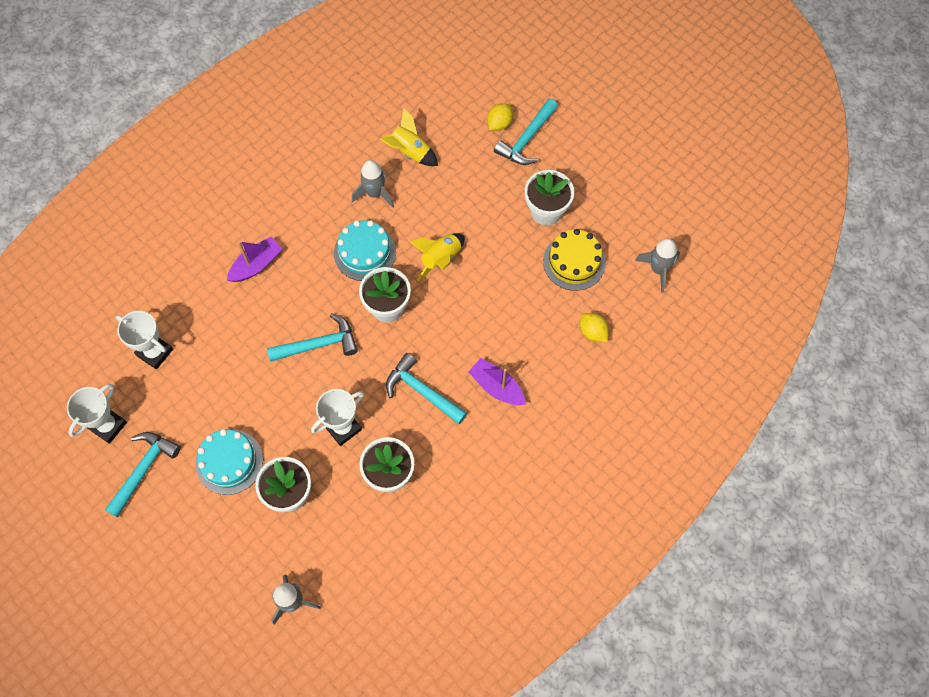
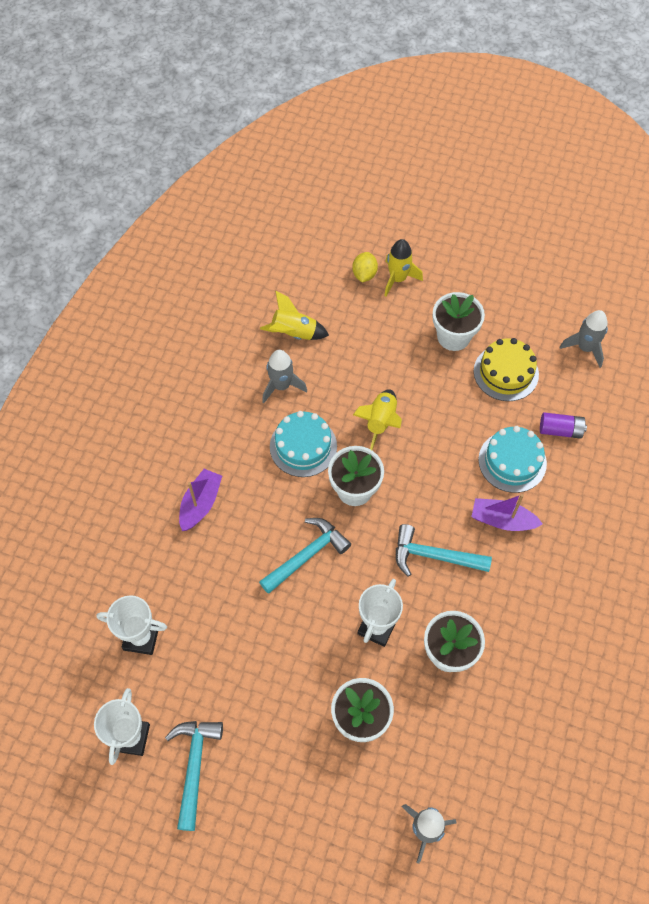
camera: 25 degrees left, 5 degrees down
turquoise cake [196,429,263,495] -> turquoise cake moved to [478,426,547,493]
turquoise hammer [494,99,558,165] -> yellow rocket [384,239,423,297]
yellow lemon [580,313,609,342] -> purple battery [540,412,587,439]

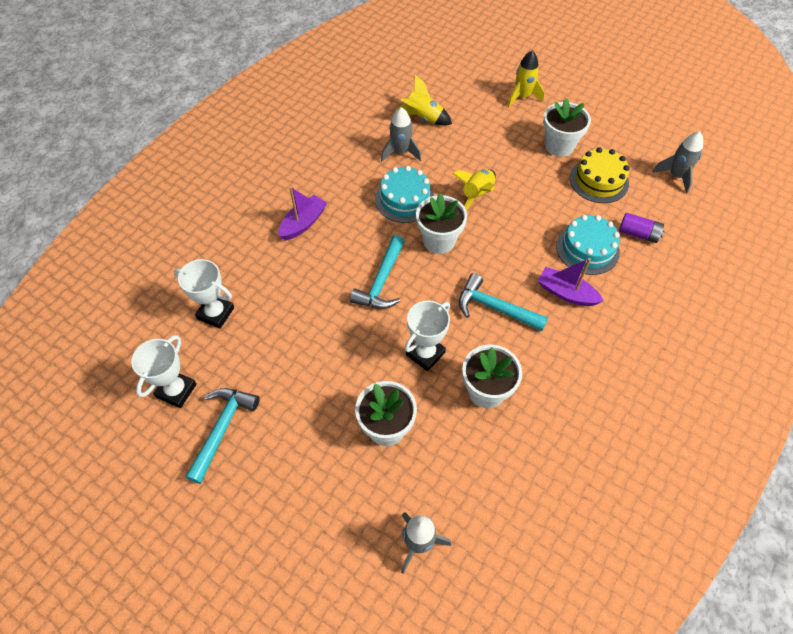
camera: 15 degrees right, 5 degrees down
turquoise hammer [259,518,351,594] -> turquoise hammer turned 135 degrees clockwise [350,235,405,309]
yellow lemon [352,252,378,282] -> none

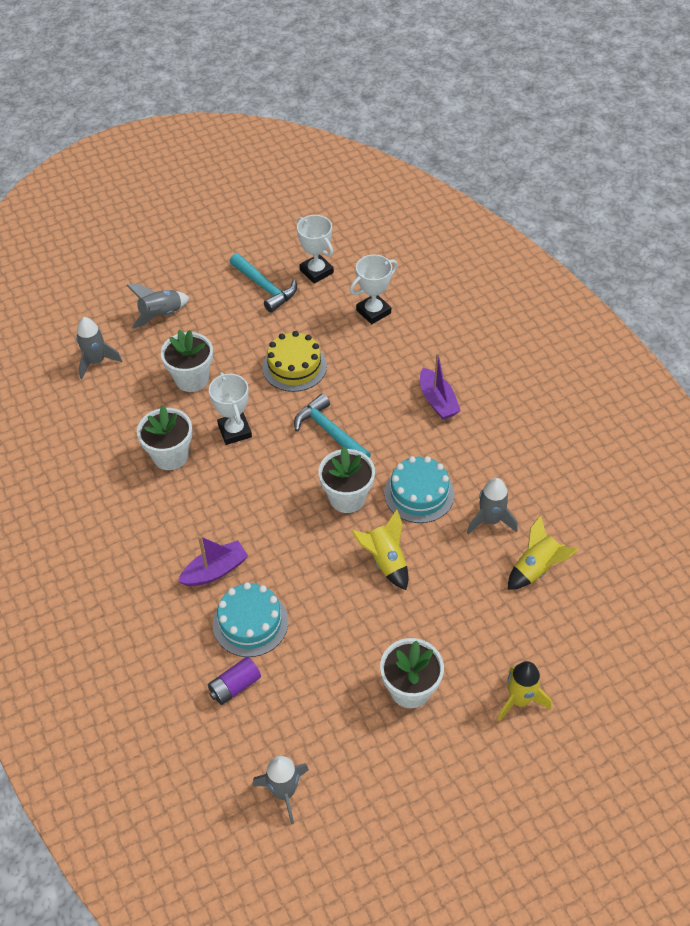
camera: 120 degrees right, 5 degrees down
turquoise hammer [459,273,548,331] -> none
yellow cake [570,147,630,203] -> yellow cake moved to [263,331,327,392]
none -> grey rocket [127,284,189,329]

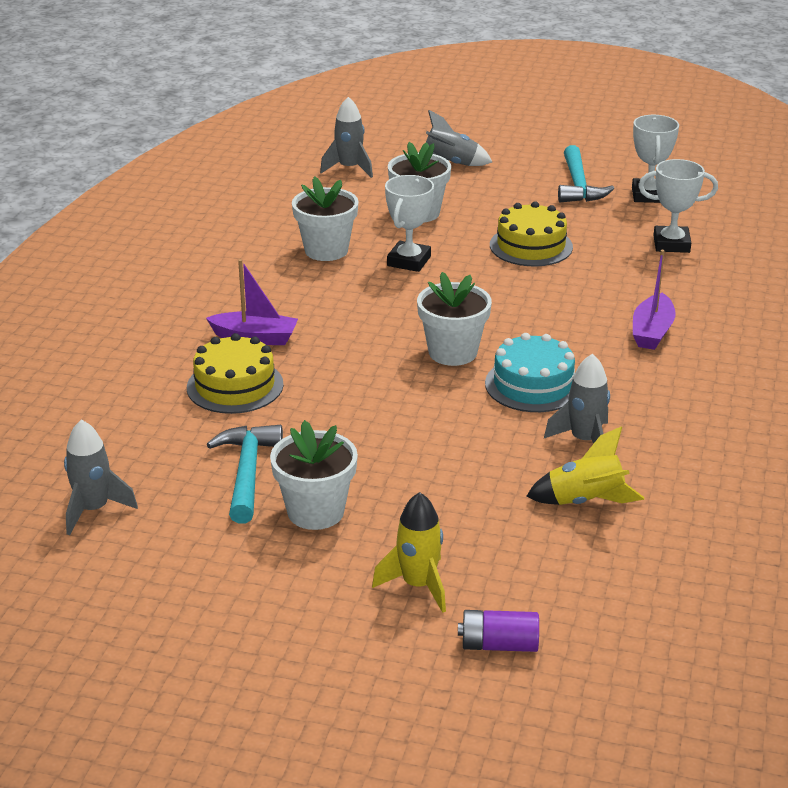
camera: 40 degrees right, 20 degrees down
purple battery [208,657,261,705] -> purple battery moved to [458,610,539,652]
turquoise cake [213,582,288,657] -> yellow cake [187,333,283,414]
turquoise hammer [294,394,371,458] -> turquoise hammer moved to [207,425,283,524]
yellow rocket [351,510,408,590] -> none

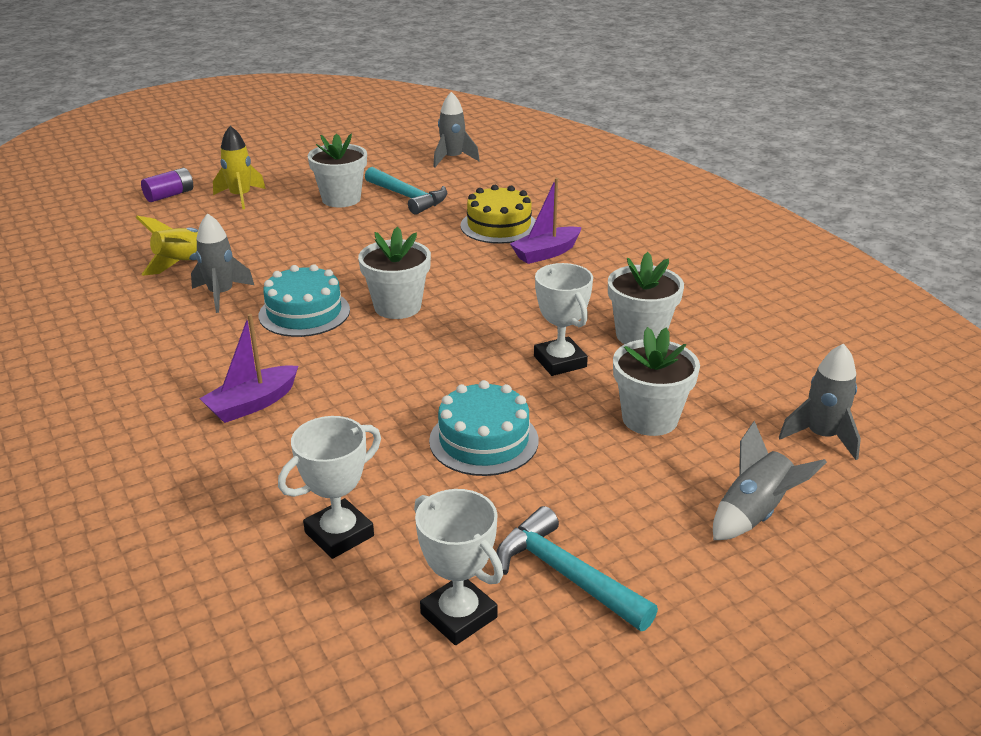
camera: 135 degrees right, 0 degrees up
yellow cake [490,202,573,266] -> turquoise cake [429,380,539,476]
purple boat [633,250,676,350] -> purple boat turned 105 degrees counterclockwise [199,314,298,423]

